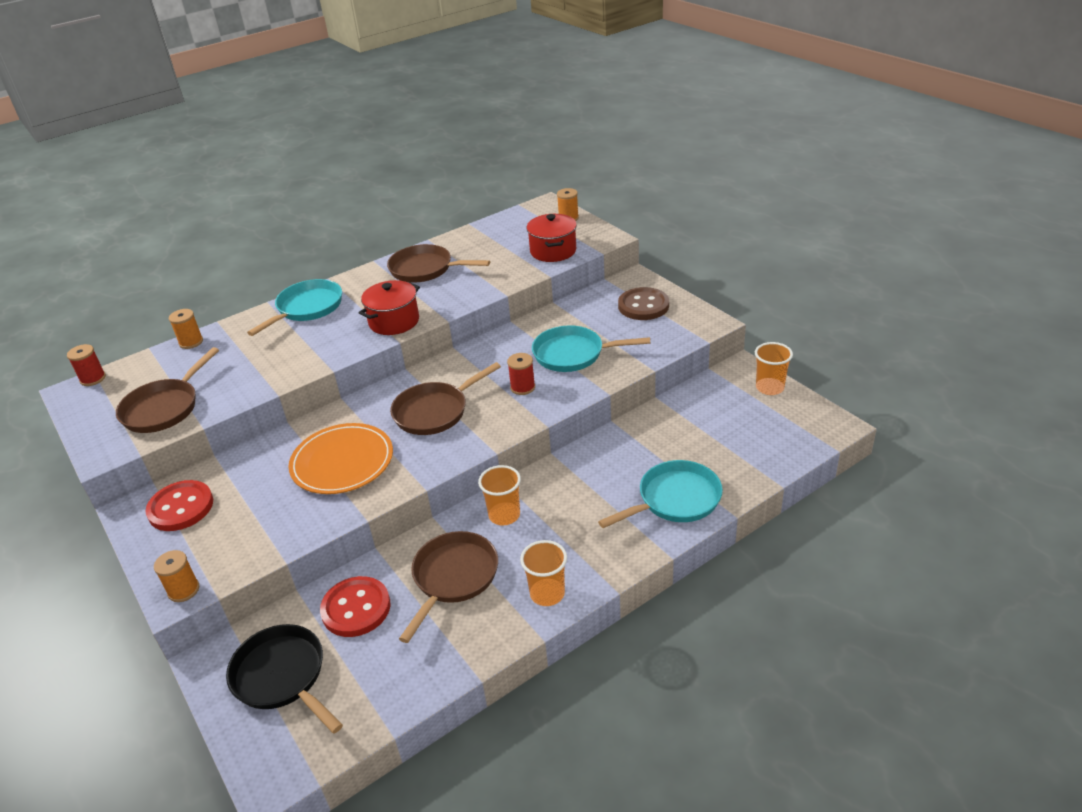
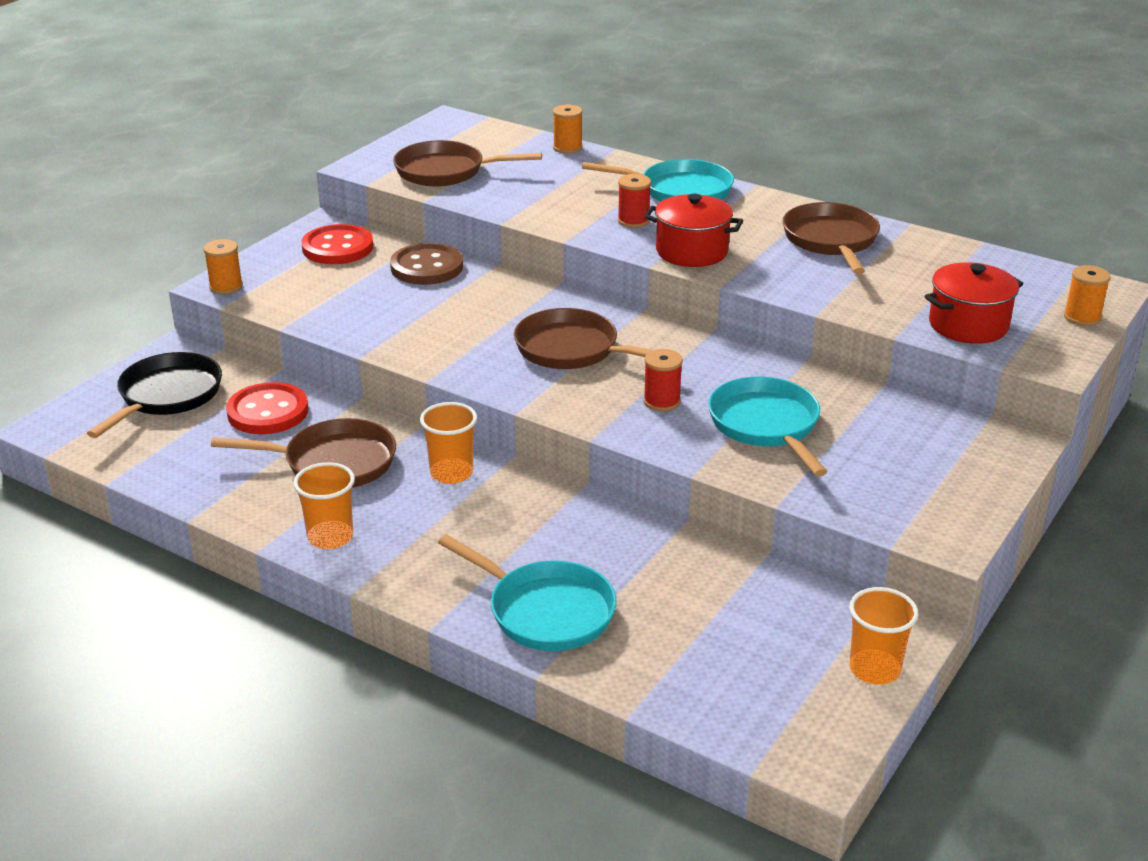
camera: 65 degrees right, 5 degrees down
red spool [67,344,106,386] -> red spool moved to [618,174,651,228]
orange plate [289,423,393,494] -> none
brown button [618,287,669,320] -> brown button moved to [390,243,463,285]

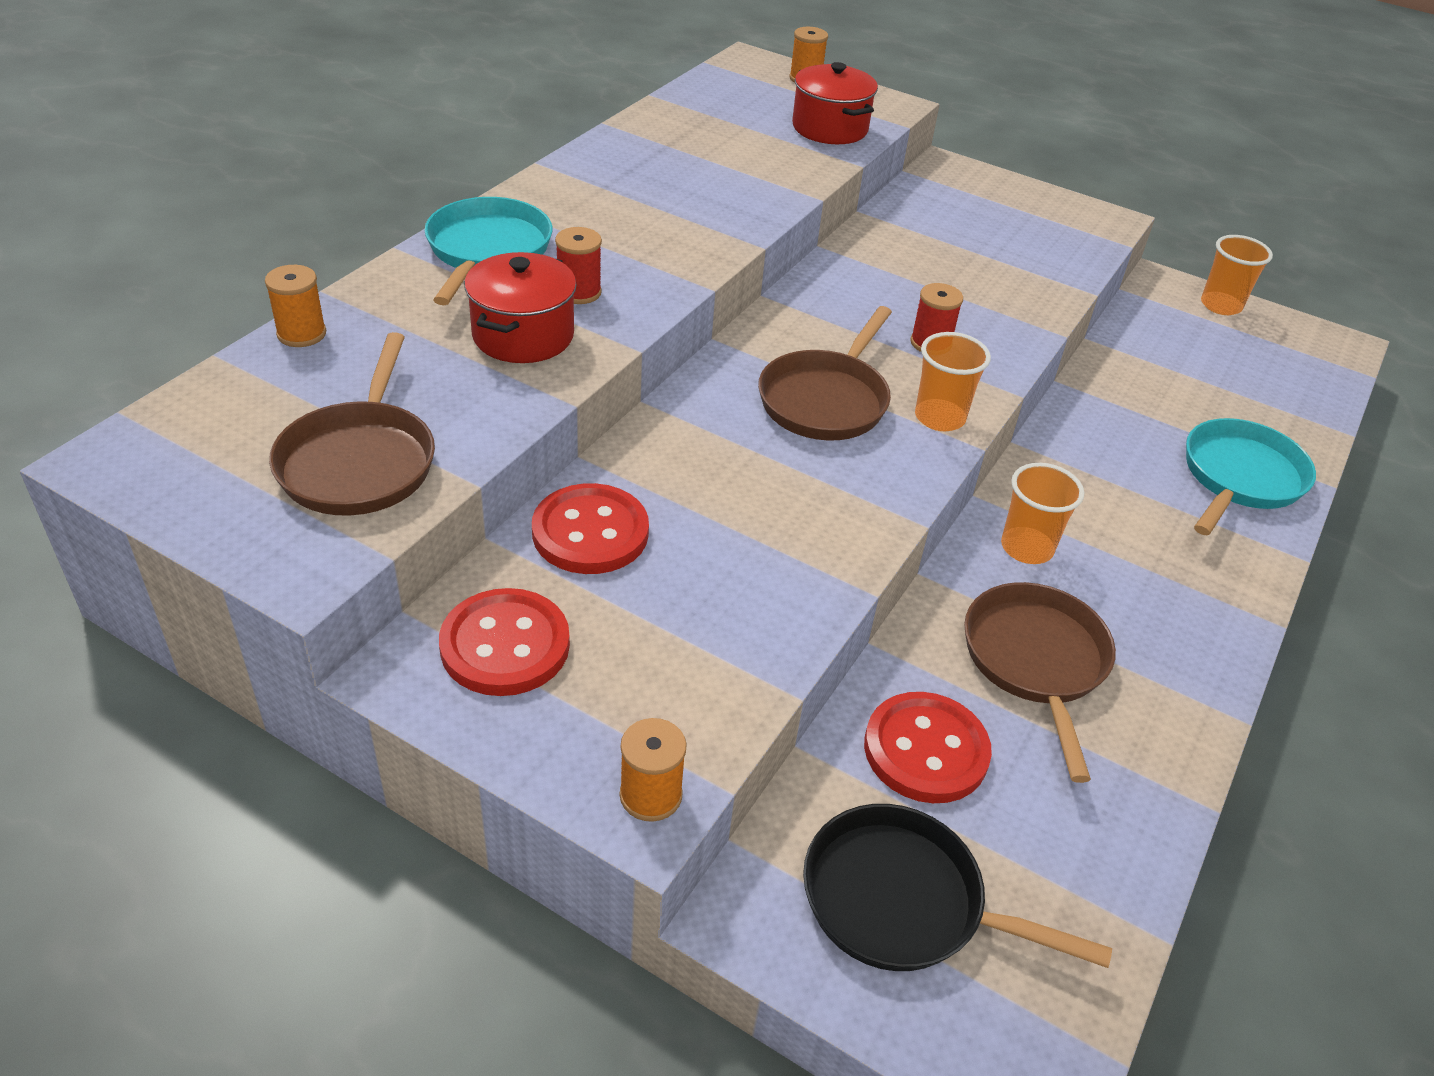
camera: 95 degrees left, 10 degrees up
orange cup [293,462,355,549] -> orange cup moved to [915,332,991,431]
brown button [390,243,463,285] -> red button [532,483,649,574]
red pot [644,194,743,267] -> red pot moved to [464,252,577,363]
turquoise pan [708,376,828,476] -> none
brown pan [782,202,880,274] -> none

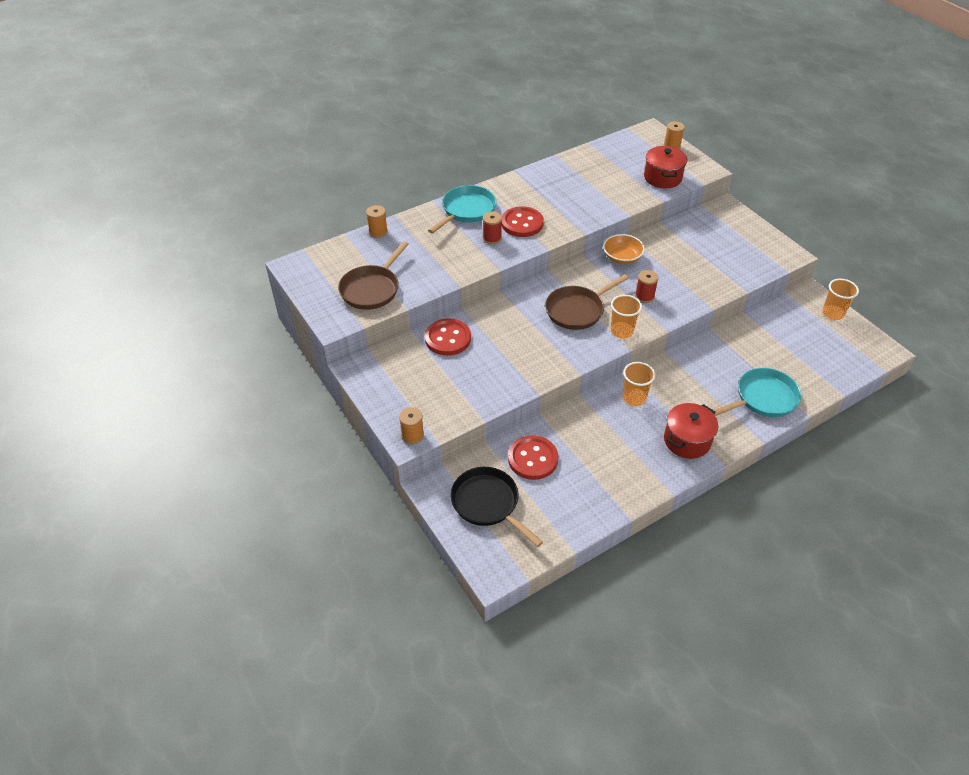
camera: 30 degrees right, 5 degrees up
red button [439,588,570,696] -> red button moved to [502,206,544,237]
red pot [464,252,577,363] -> red pot moved to [664,403,718,459]
brown pan [964,582,1116,783] -> none
none -> orange bowl [603,234,645,264]

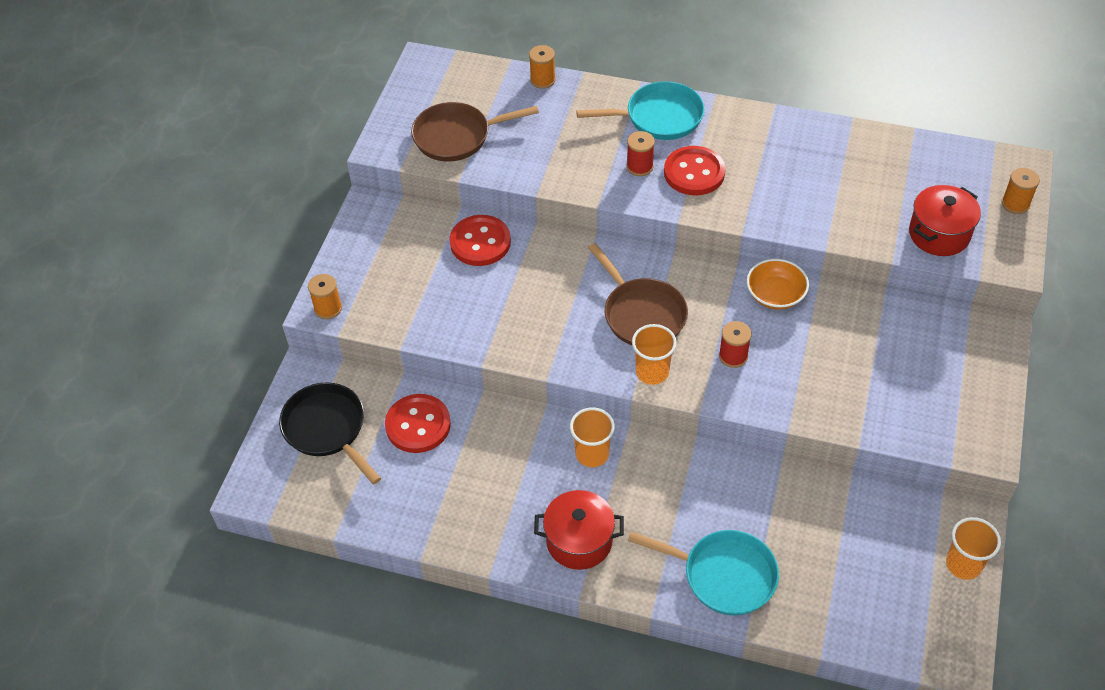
camera: 50 degrees right, 5 degrees up
black pan [450,467,543,547] -> black pan turned 45 degrees counterclockwise [279,382,381,485]
brown pan [545,274,629,330] -> brown pan turned 135 degrees counterclockwise [588,243,688,345]

